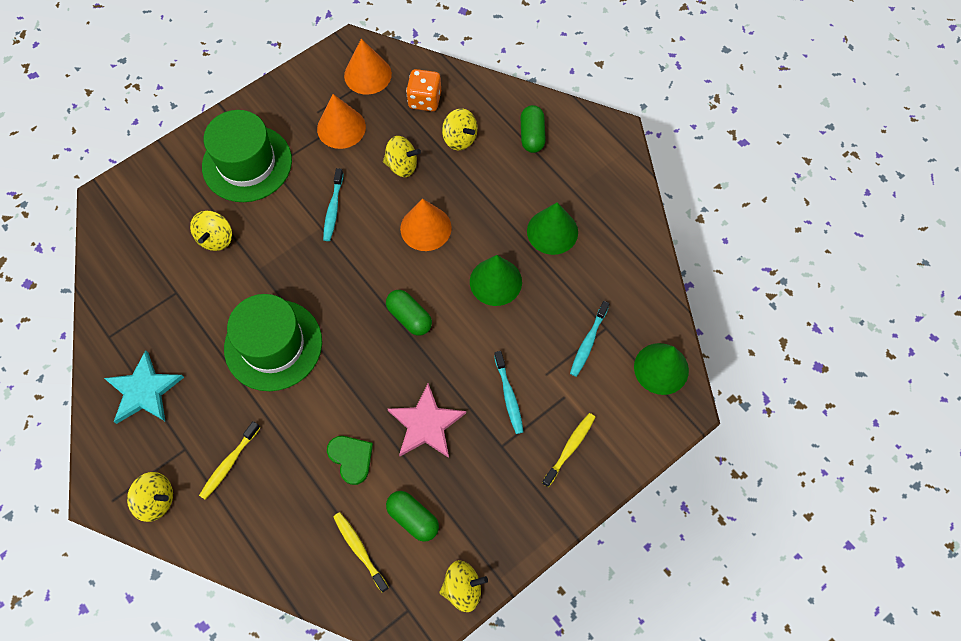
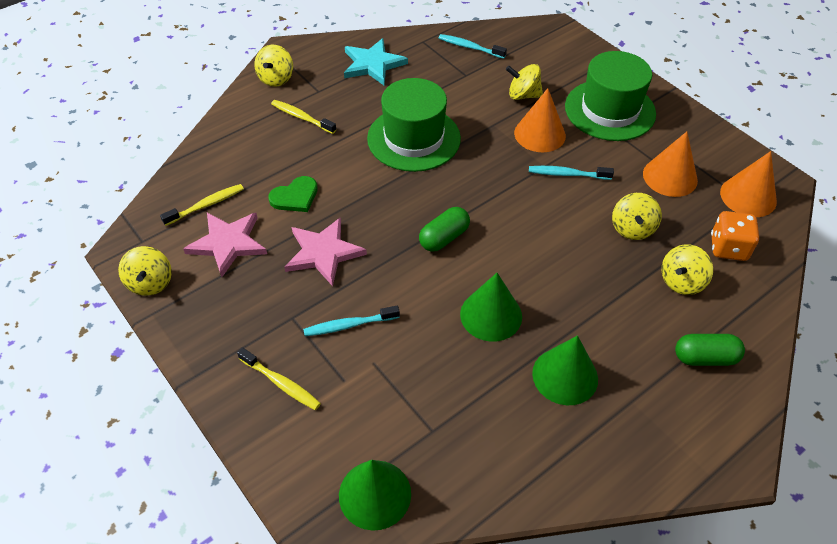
camera: 90 degrees right, 15 degrees down
green capsule [386,491,439,542] -> pink star [183,213,267,277]
orange cone [400,199,452,251] -> orange cone moved to [514,88,566,152]
turquoise toothbrush [570,301,609,377] -> turquoise toothbrush moved to [438,34,507,59]

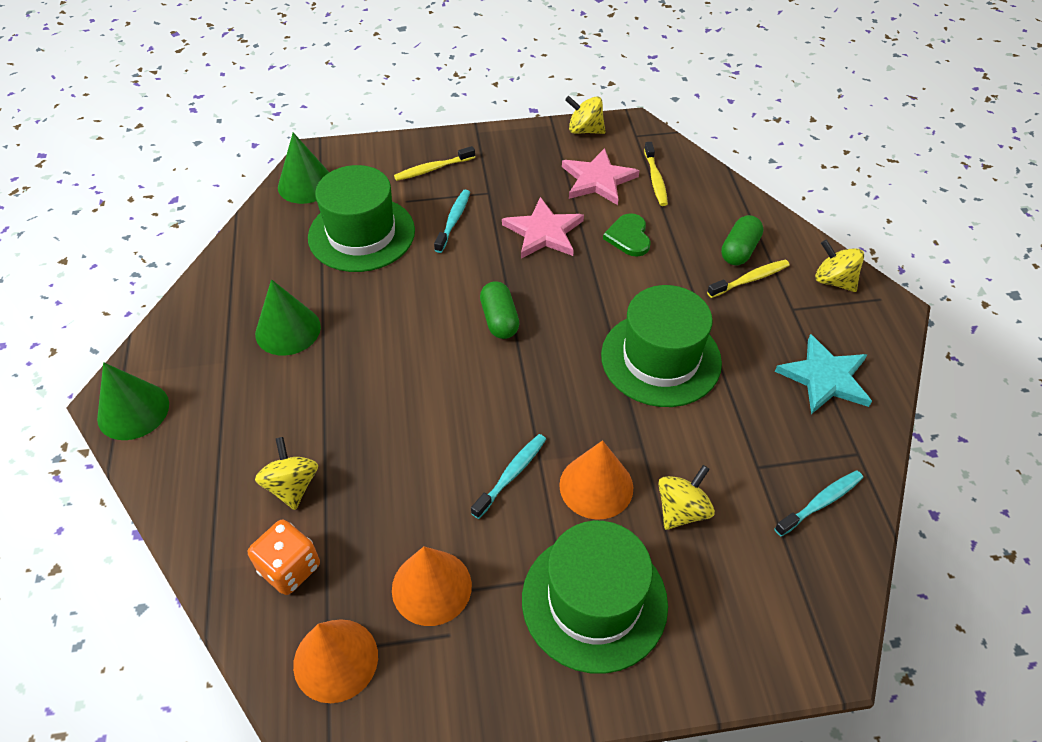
camera: 120 degrees right, 0 degrees up
green cone [460,273,522,342] -> green cone moved to [97,362,169,440]
yellow spinning top [612,193,662,240] -> none
green capsule [675,334,745,366] -> green capsule moved to [721,215,763,265]
none -> green hat [308,165,415,272]

